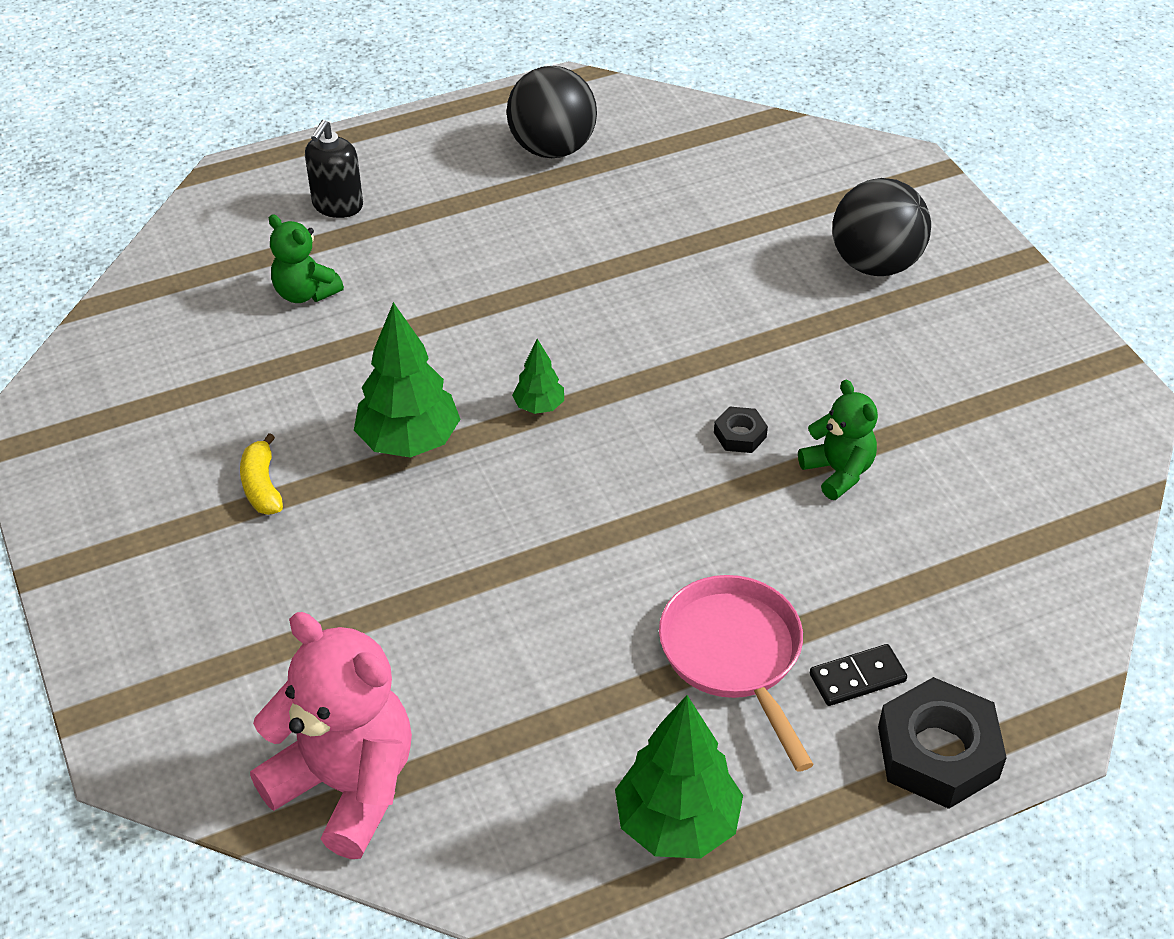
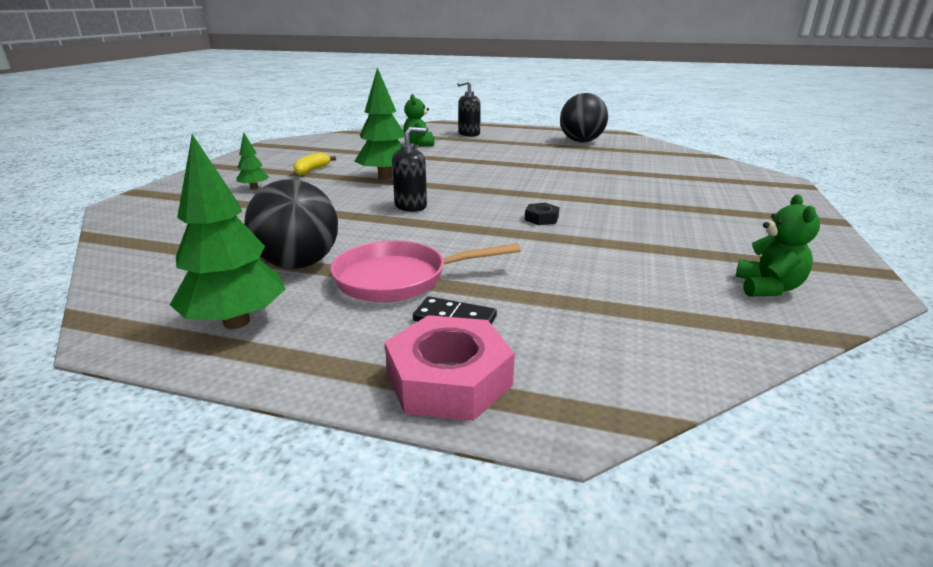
camera: 40 degrees right, 20 degrees down
pink teddy bear [250,612,412,859] -> none
green tree [512,339,564,414] -> green tree moved to [237,132,269,190]
pink pan [659,575,814,772] -> pink pan turned 120 degrees counterclockwise [330,240,521,302]
green teddy bear [798,380,878,500] -> green teddy bear moved to [736,194,820,297]
black ball [832,178,931,276] -> black ball moved to [244,179,338,269]
black nut [878,677,1007,809] -> pink nut [385,315,515,421]
none -> black soap dispenser [392,127,427,212]

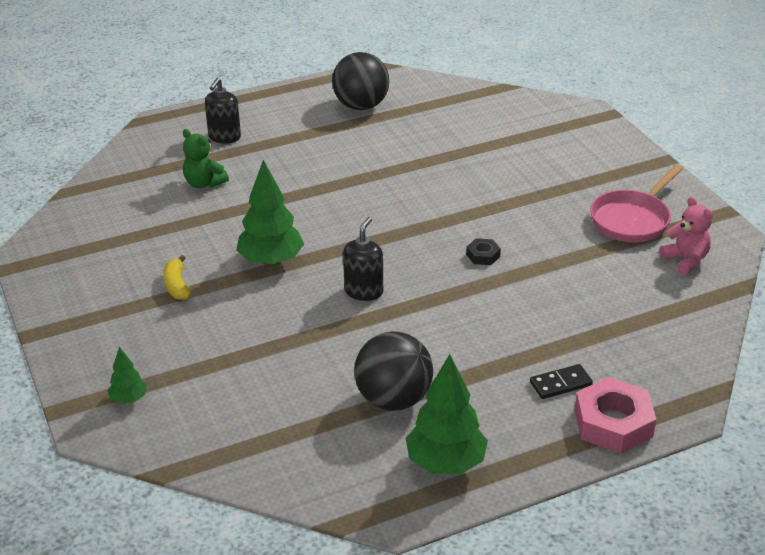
camera: 40 degrees left, 10 degrees up
green tree [237,132,269,190] -> green tree moved to [107,347,147,404]
pink pan [330,240,521,302] -> pink pan moved to [590,165,683,242]
green teddy bear [736,194,820,297] -> pink teddy bear [659,197,713,275]

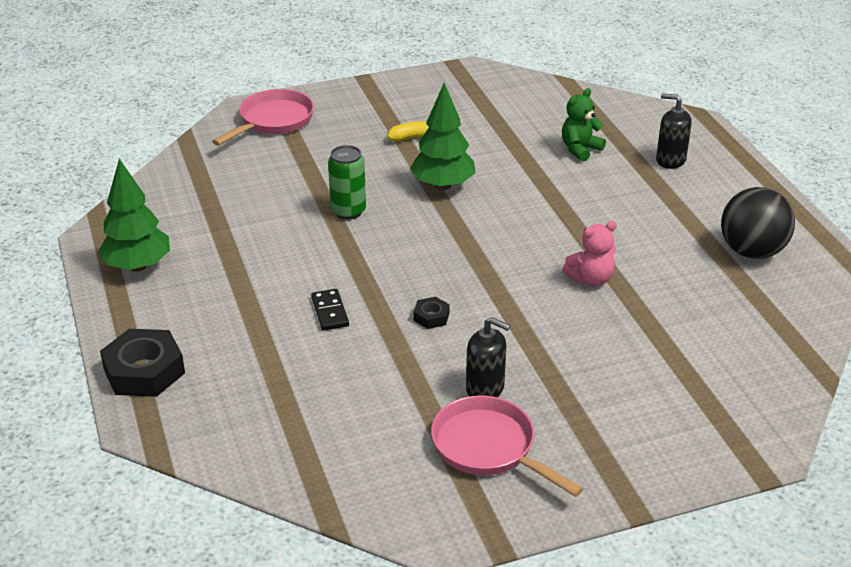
camera: 95 degrees right, 0 degrees up
green tree [107,347,147,404] -> pink pan [212,89,314,146]
black soap dispenser [343,217,383,301] -> black soap dispenser moved to [466,317,511,397]
black ball [354,331,433,411] -> none
black domino [530,364,593,399] -> black domino moved to [311,289,349,331]
pink nut [575,377,656,453] -> black nut [100,329,185,397]
pink teddy bear [659,197,713,275] -> pink teddy bear moved to [562,221,617,286]
none -> green can [328,145,366,219]

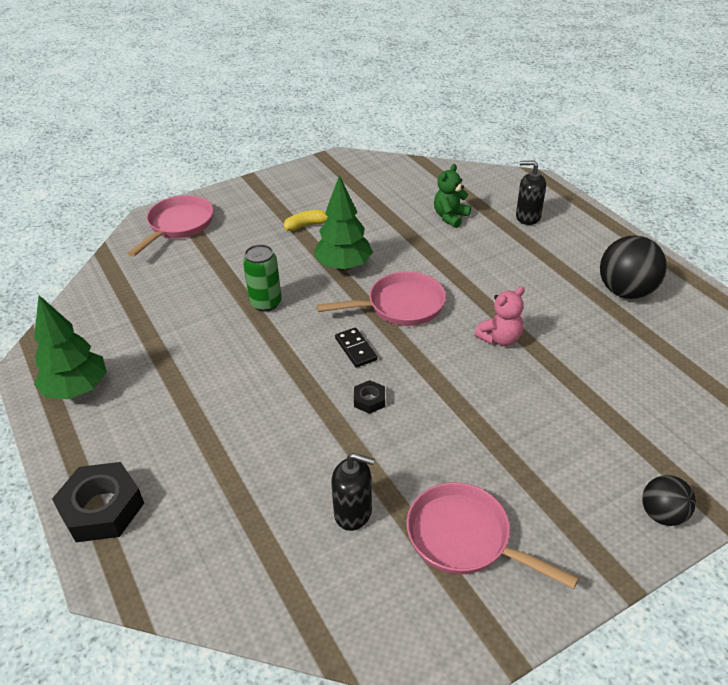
camera: 10 degrees left, 5 degrees up
black domino [311,289,349,331] -> black domino moved to [335,327,377,368]
black soap dispenser [466,317,511,397] -> black soap dispenser moved to [331,453,375,531]
none -> pink pan [317,271,446,326]
none -> black ball [642,475,696,526]

